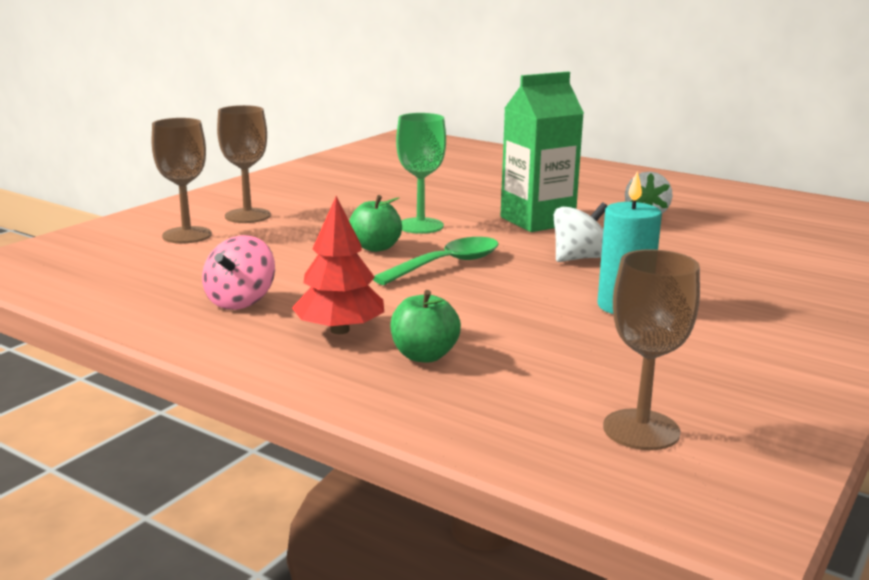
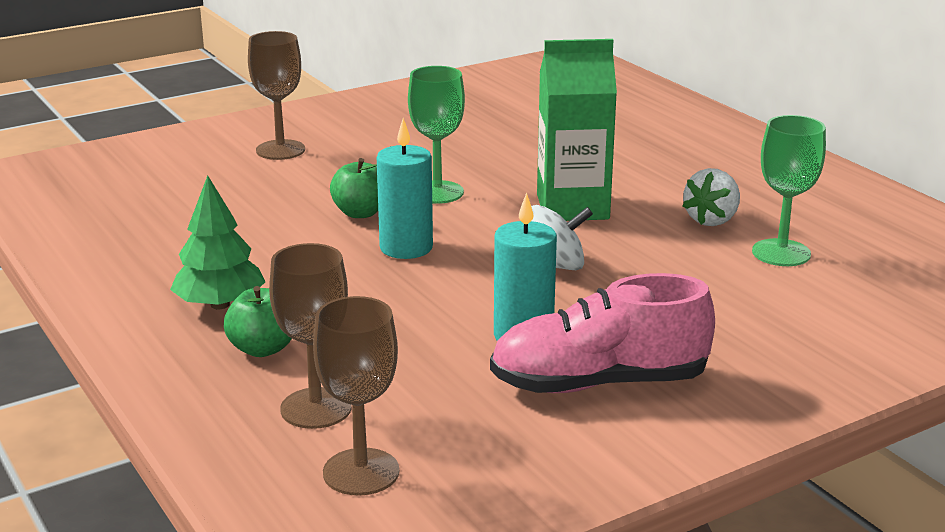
camera: 25 degrees right, 5 degrees up
brown goblet [152,118,212,243] -> brown goblet moved to [269,243,352,429]
pink spinning top [202,235,275,310] -> none
red tree [292,196,384,334] -> green tree [170,175,265,309]
green spoon [373,237,499,285] -> turquoise candle [377,118,433,259]
none -> pink shoe [490,273,715,393]
none -> green goblet [752,115,826,266]

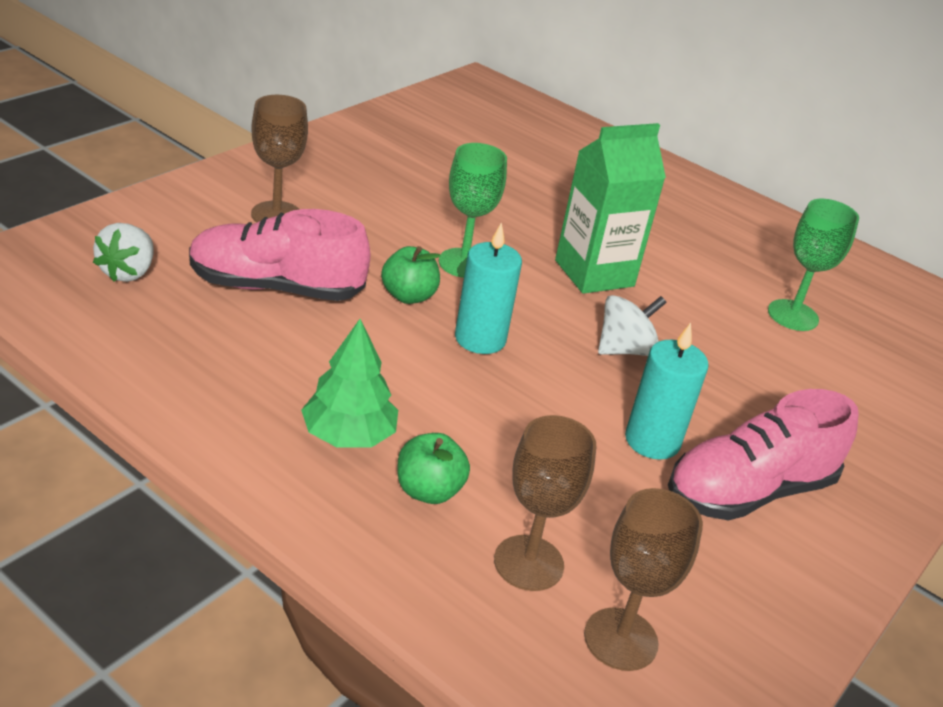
camera: 25 degrees left, 10 degrees up
white strawberry [682,168,740,226] -> white strawberry moved to [93,223,154,282]
none -> pink shoe [189,209,371,301]

